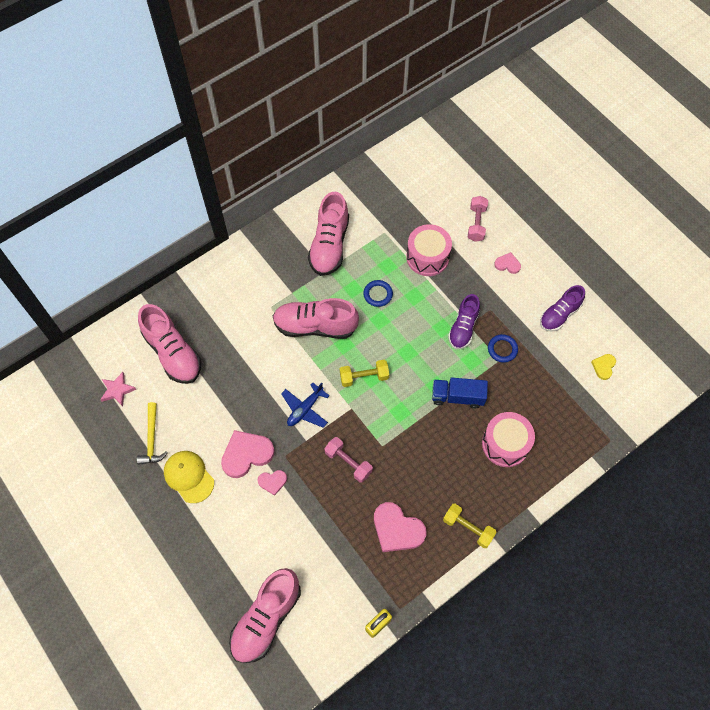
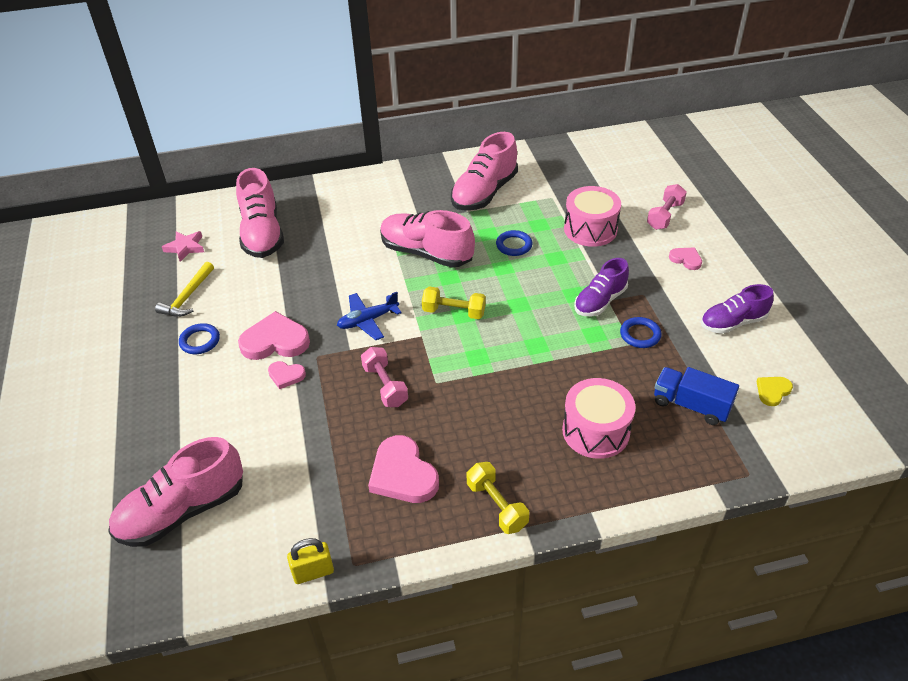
camera: 25 degrees right, 20 degrees down
yellow cap [164,451,214,503] -> blue ring [179,323,220,354]
blue truck [432,377,488,409] -> blue truck moved to [654,367,739,425]

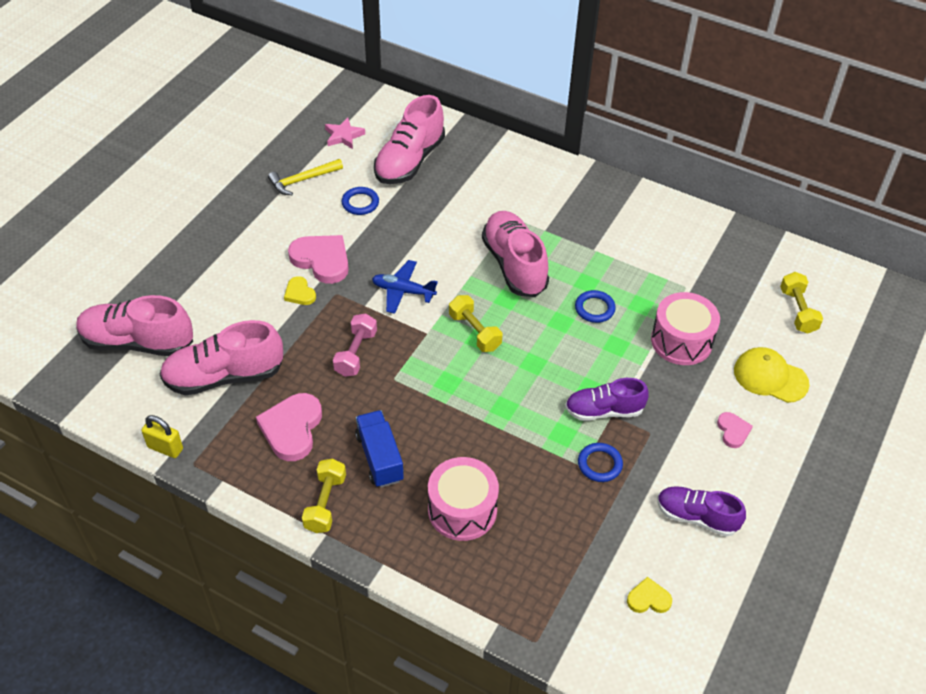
camera: 40 degrees right, 5 degrees up
blue ring [179,323,220,354] -> blue ring moved to [342,187,379,215]
pink heart [268,361,306,389] -> yellow heart [284,276,316,305]
pink shoe [451,132,518,211] -> pink shoe moved to [159,320,283,395]
pink dumbbell [647,184,687,230] -> yellow cap [734,347,810,403]
blue truck [654,367,739,425] -> blue truck moved to [355,410,404,488]
none -> yellow dumbbell [780,272,823,334]

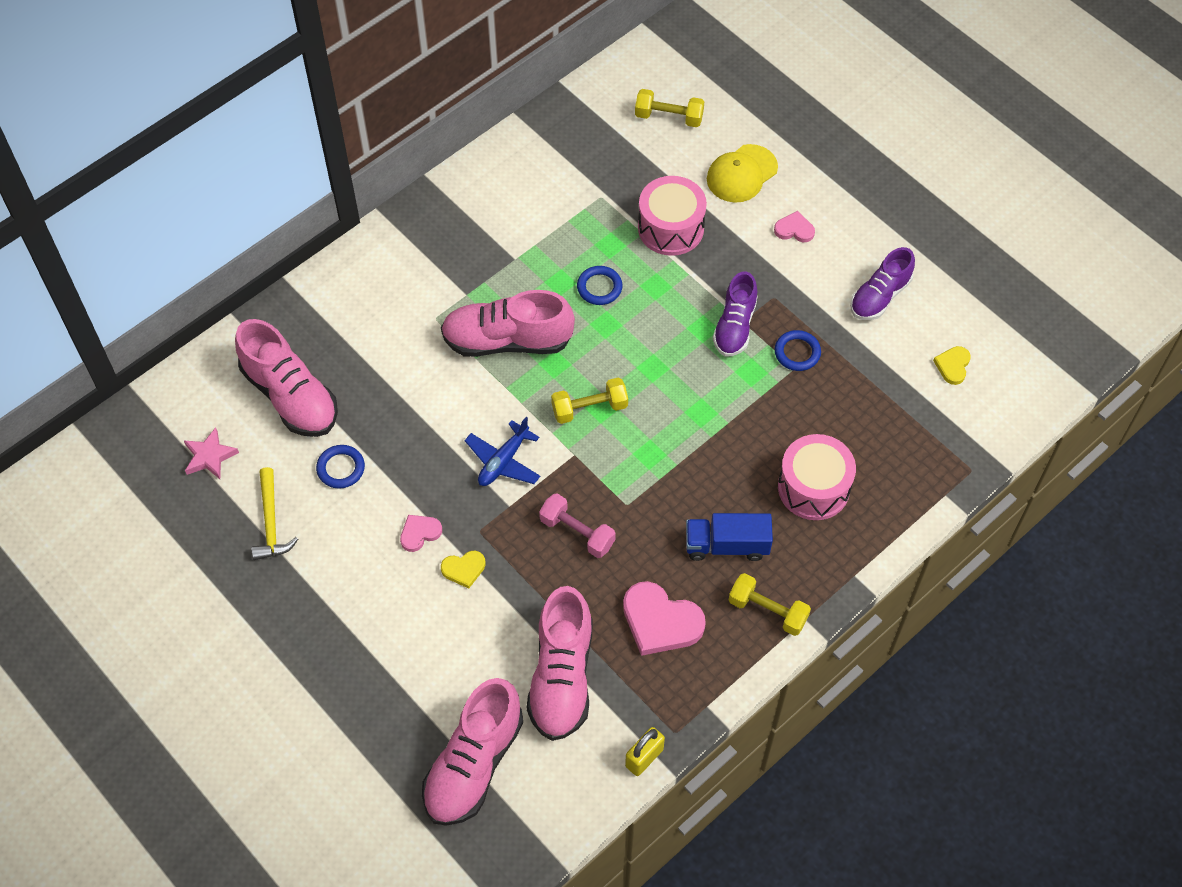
camera: 70 degrees left, 10 degrees up
pink heart [288,235,349,284] -> pink heart [400,515,442,552], size x0.53

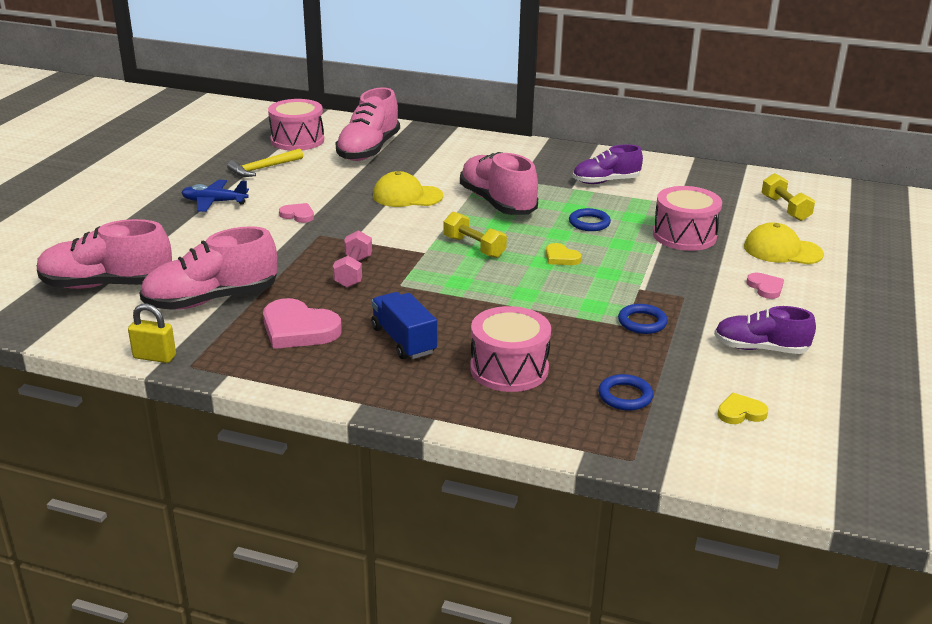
camera: 60 degrees right, 30 degrees down
pink star [184,427,239,479] -> pink drum [268,99,324,151]
blue ring [316,445,365,489] -> blue ring moved to [598,374,653,410]
yellow heart [441,551,486,589] -> yellow heart moved to [546,243,582,265]
blue plane [465,417,541,486] -> blue plane moved to [181,180,249,212]
pink heart [623,581,706,656] -> pink heart turned 60 degrees counterclockwise [263,298,342,349]
purple shoe [713,272,758,357] -> purple shoe moved to [573,144,643,184]
yellow dumbbell [729,573,811,636] -> none
none -> yellow cap [373,171,443,207]

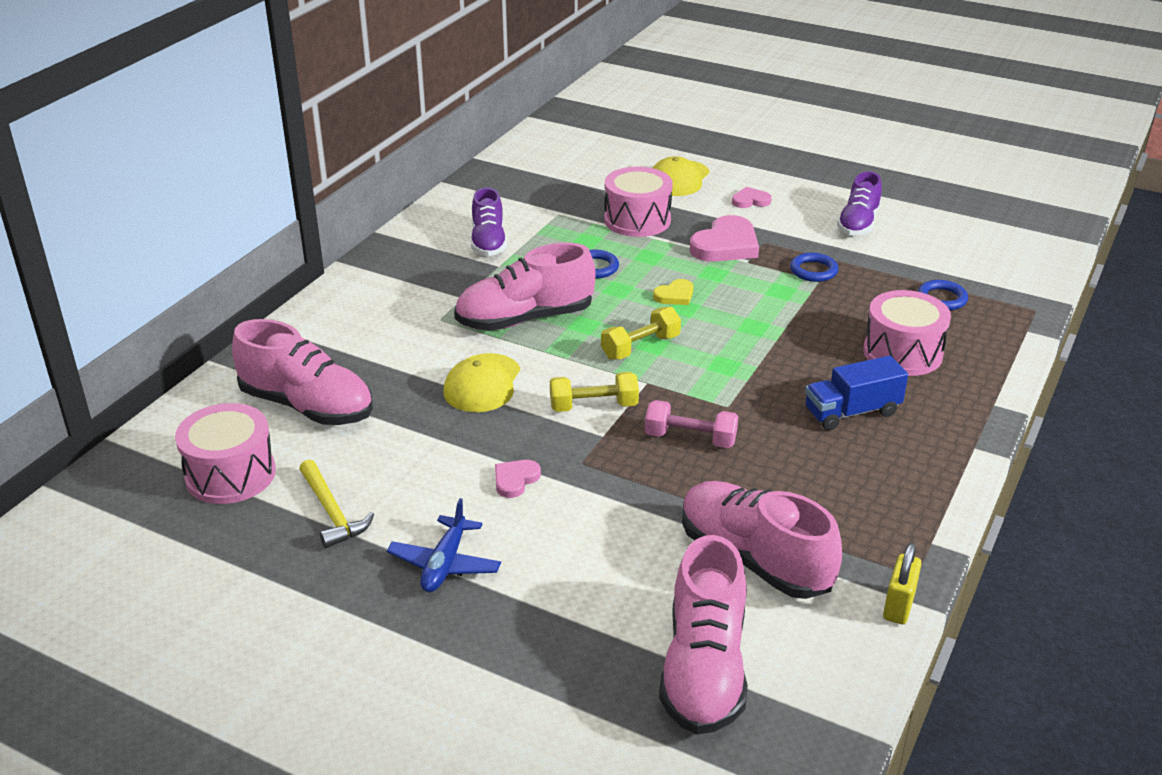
camera: 80 degrees left, 5 degrees up
pink shoe [140,226,277,310] -> pink shoe turned 150 degrees clockwise [682,481,842,599]
pink heart [263,298,342,349] -> pink heart moved to [690,215,759,262]
yellow heart [717,393,768,424] -> none
yellow dumbbell [761,173,815,221] -> yellow dumbbell moved to [550,372,639,412]

